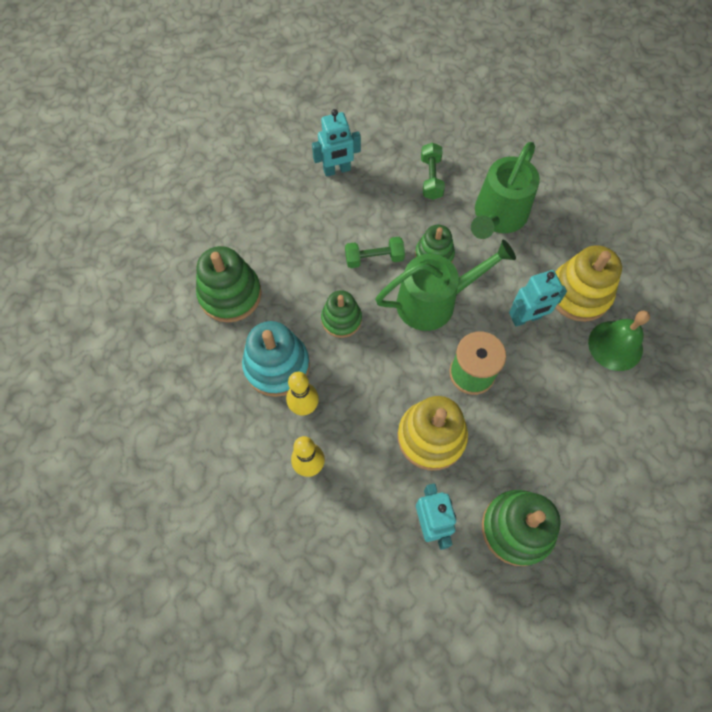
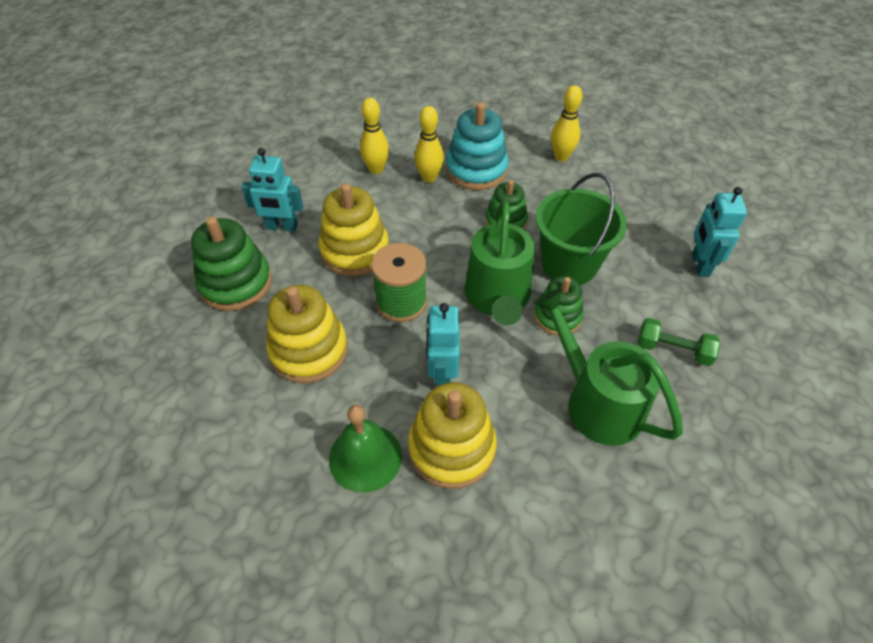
camera: 110 degrees right, 15 degrees down
green stacking toy [196,246,262,323] -> yellow bowling pin [551,85,583,161]
green dumbbell [345,237,405,268] -> green bucket [535,173,627,285]
none -> yellow stacking toy [266,285,348,383]

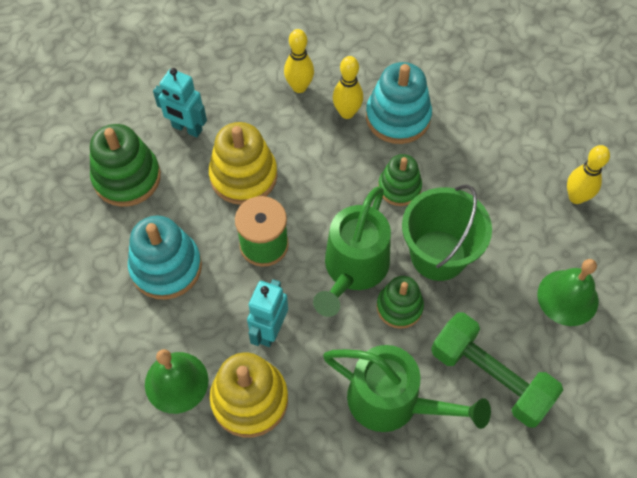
camera: 20 degrees right, 10 degrees up
yellow stacking toy [266,285,348,383] -> turquoise stacking toy [128,216,202,300]
green watering can [534,289,683,446] -> green watering can turned 135 degrees clockwise [323,345,491,432]
yellow bowling pin [551,85,583,161] -> yellow bowling pin moved to [567,145,610,204]
green dumbbell [638,318,721,366] -> green dumbbell [431,312,563,427], size x1.76
turquoise robot [692,187,747,277] -> green bell [537,259,598,326]

